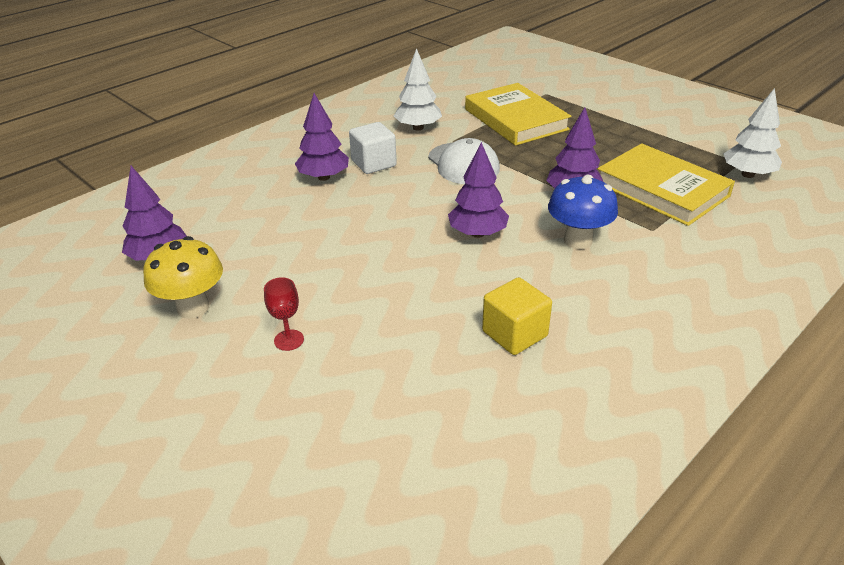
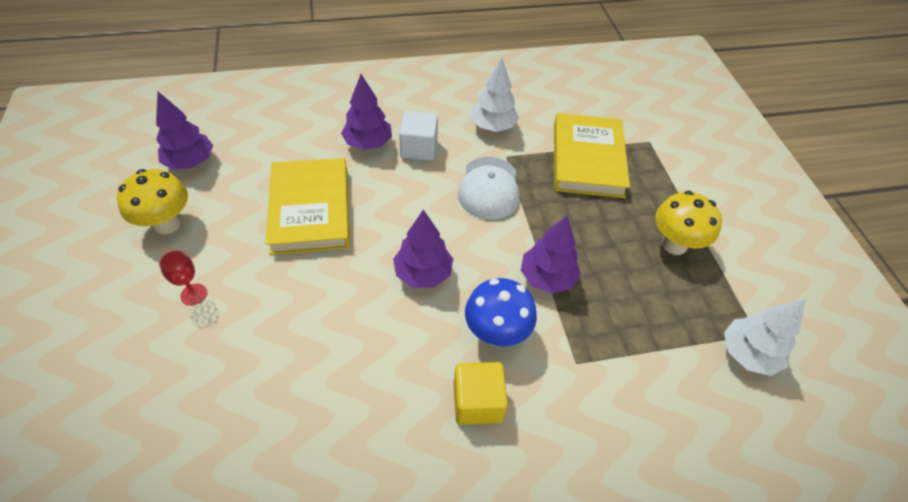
camera: 30 degrees right, 15 degrees up
yellow cube [482,277,552,355] -> yellow cube moved to [454,362,508,425]
yellow book [598,143,735,226] -> yellow book moved to [266,158,350,255]
none -> yellow mushroom [655,191,722,255]

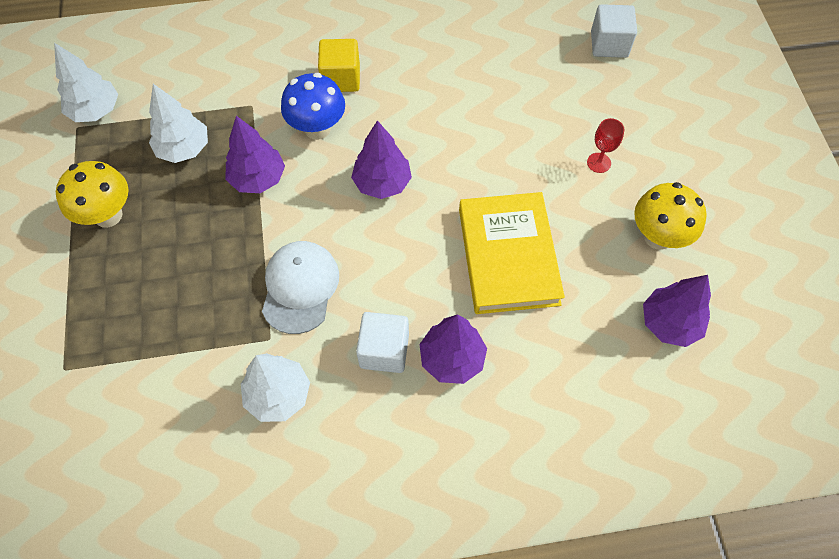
camera: 175 degrees left, 10 degrees up
yellow book [554,113,630,198] -> none
none -> white tree [149,84,208,163]
none -> white cube [591,4,637,58]

